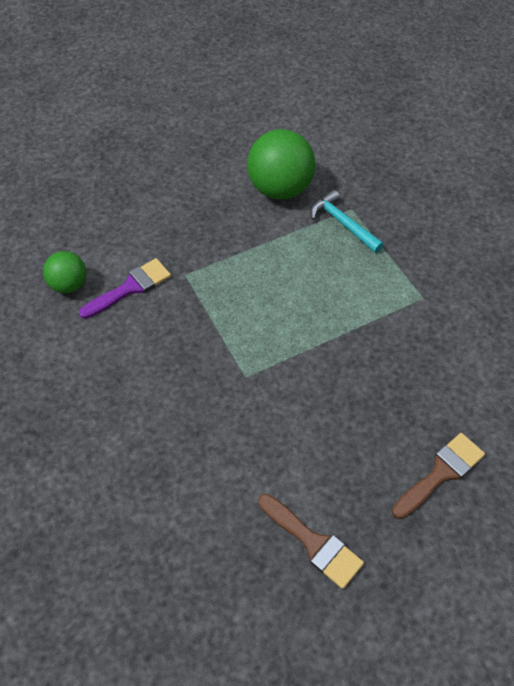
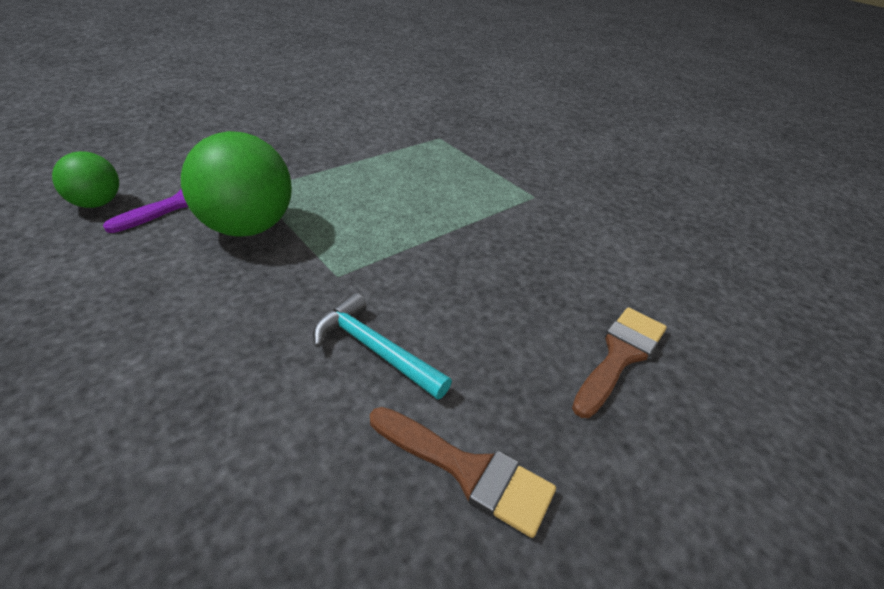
camera: 15 degrees left, 15 degrees down
green ball [247,129,316,200] -> green ball moved to [181,131,292,237]
turquoise hammer [310,190,384,253] -> turquoise hammer moved to [313,292,452,400]

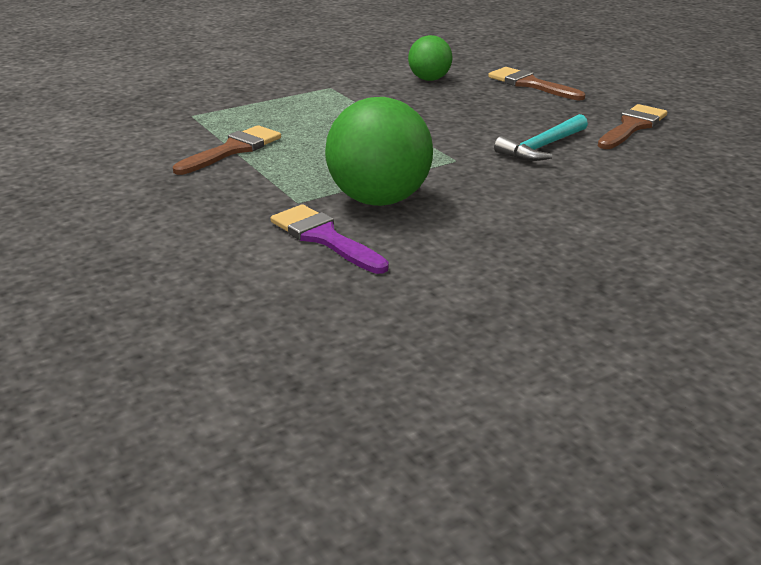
camera: 80 degrees left, 10 degrees down
green ball [52,151,119,208] -> green ball moved to [408,35,452,81]
none -> brown brush [173,125,281,175]

